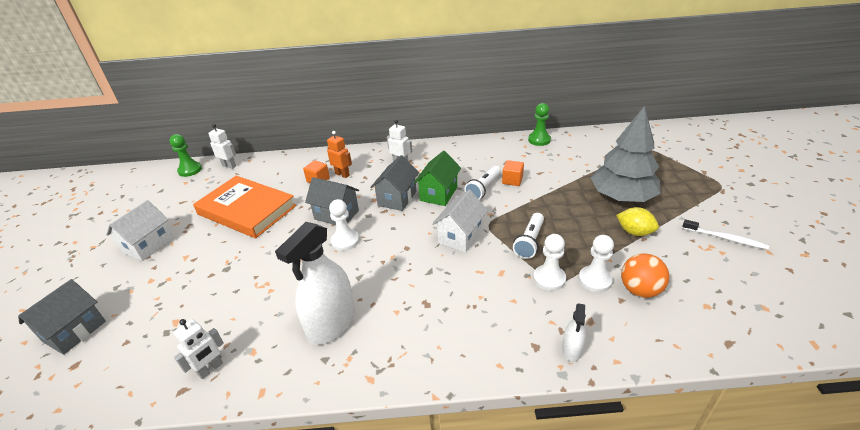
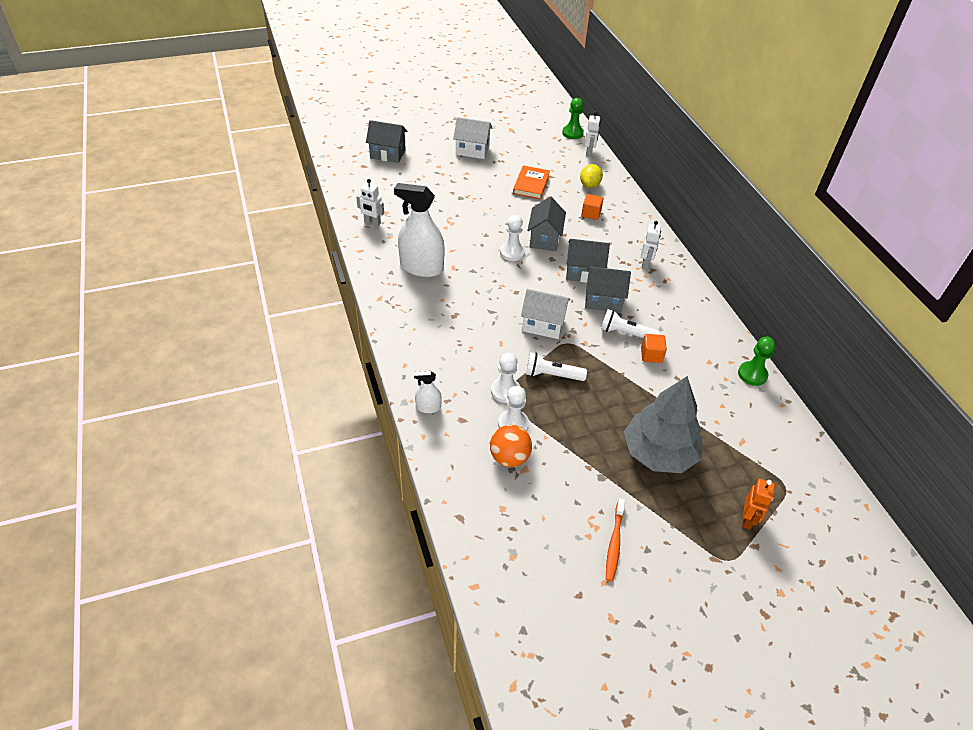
camera: 70 degrees right, 10 degrees up
orange book [193,176,296,238] -> orange book [513,165,550,200], size x0.56
orange robot [327,131,352,178] -> orange robot moved to [742,479,775,530]
green house [414,151,461,206] -> grey house [585,266,631,313]
yellow lemon [616,207,659,236] -> yellow lemon moved to [580,164,603,188]
white toothbrush [682,219,769,250] -> orange toothbrush [606,498,625,581]

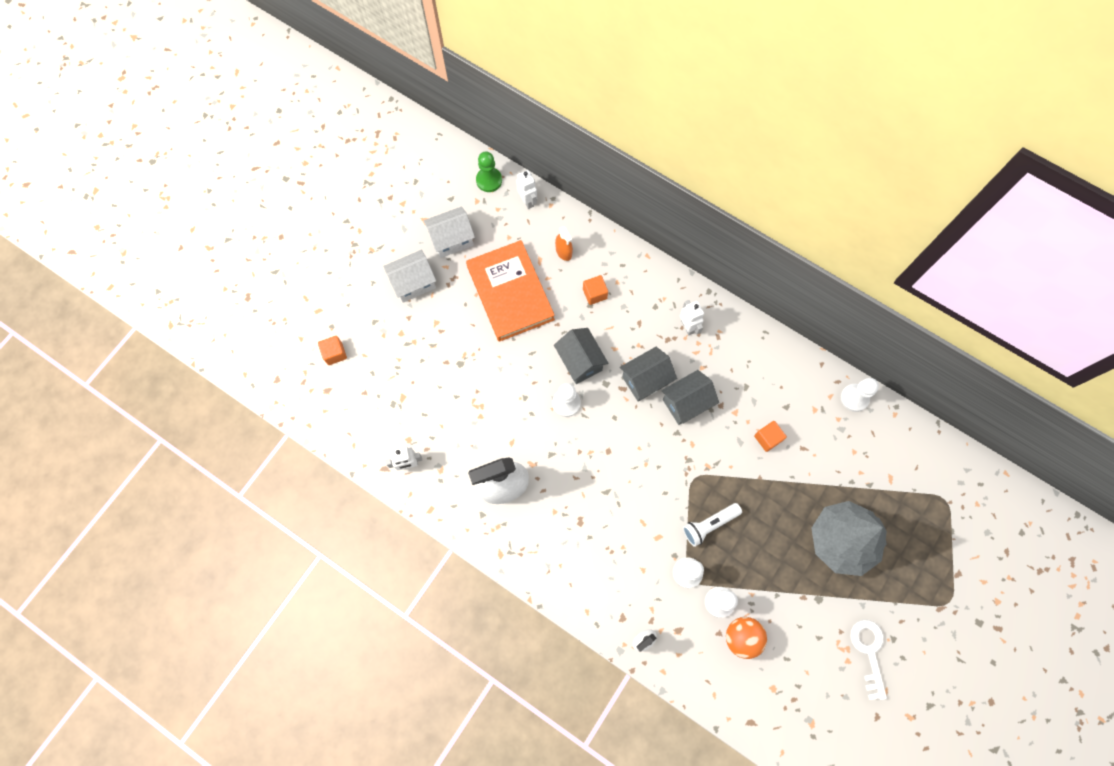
camera: 35 degrees left, 25 degrees up
grey house [366,120,407,163] -> orange cube [318,336,347,365]
orange book [513,165,550,200] -> orange book [466,240,555,342], size x1.78
white house [521,289,570,339] -> white house moved to [424,206,475,258]
yellow lemon [580,164,603,188] -> orange spray bottle [555,226,573,261]
white flashlight [601,309,660,338] -> none
orange toothbrush [606,498,625,581] -> white key [850,620,887,700]
green pawn [738,337,775,386] -> white pawn [841,378,879,412]
orange robot [742,479,775,530] -> none

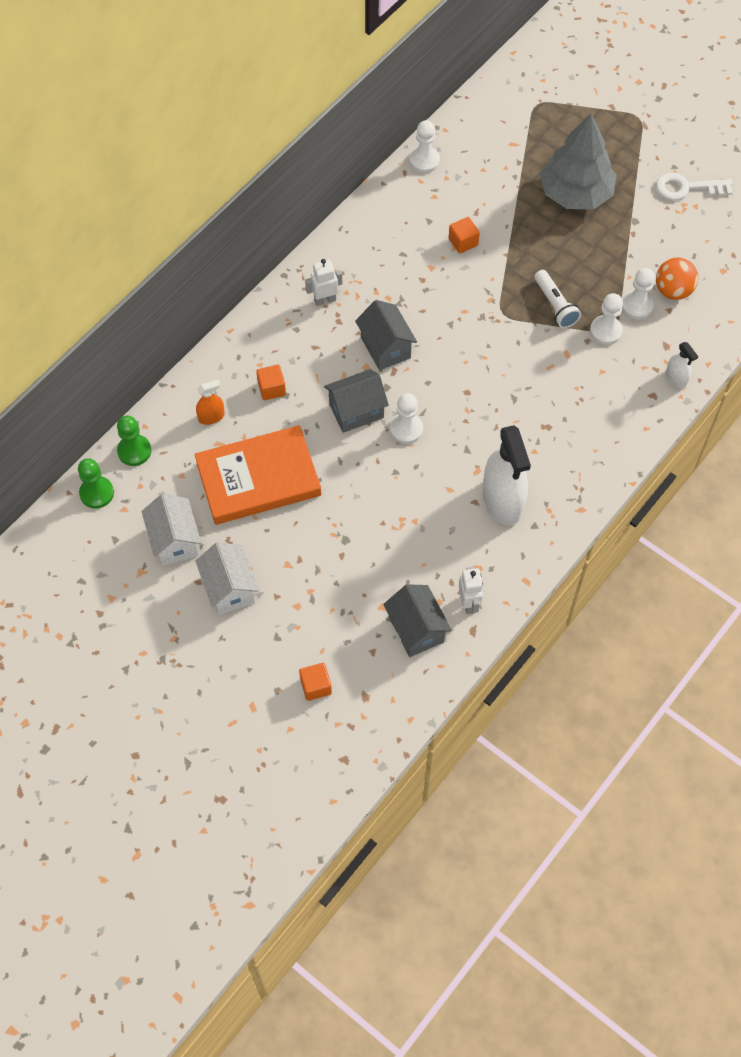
camera: 85 degrees left, 10 degrees down
white robot [516,170,537,209] -> green pawn [117,416,151,466]
grey house [661,370,719,425] -> grey house moved to [383,584,452,657]

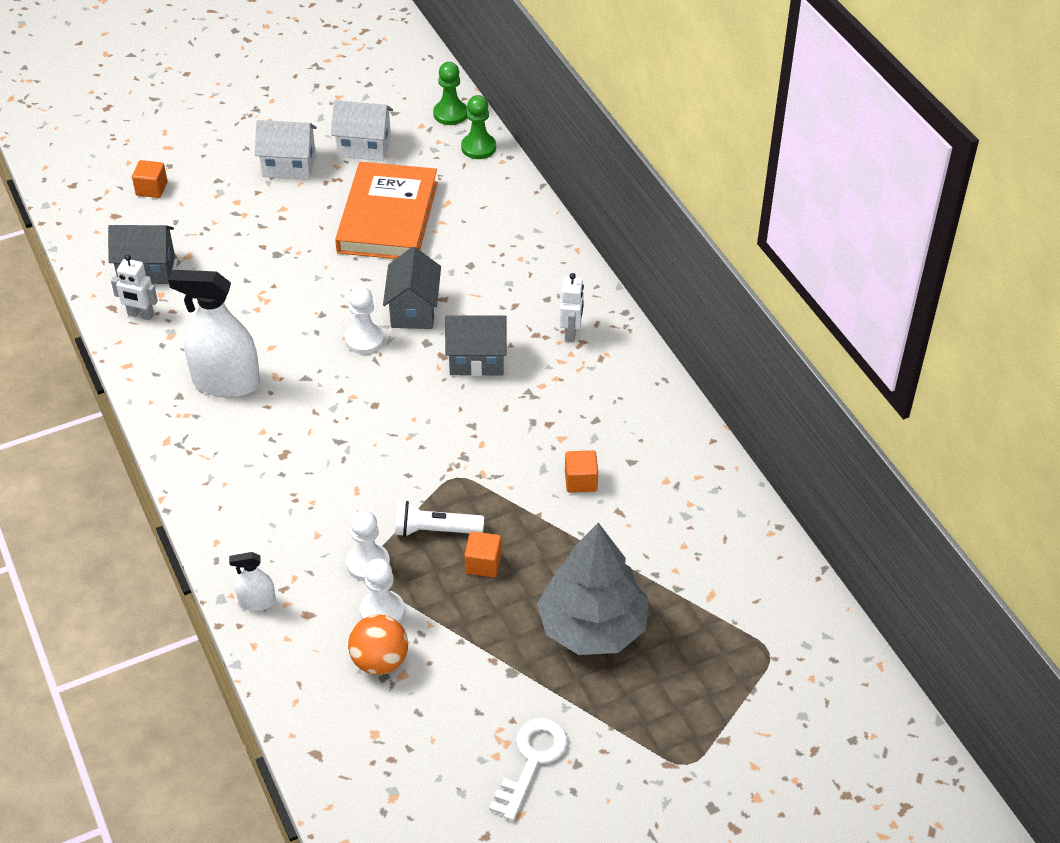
camera: 115 degrees right, 15 degrees down
orange spray bottle [196,380,225,425] -> none
orange cube [256,365,286,400] -> orange cube moved to [464,531,502,577]
white pawn [409,120,440,173] -> none

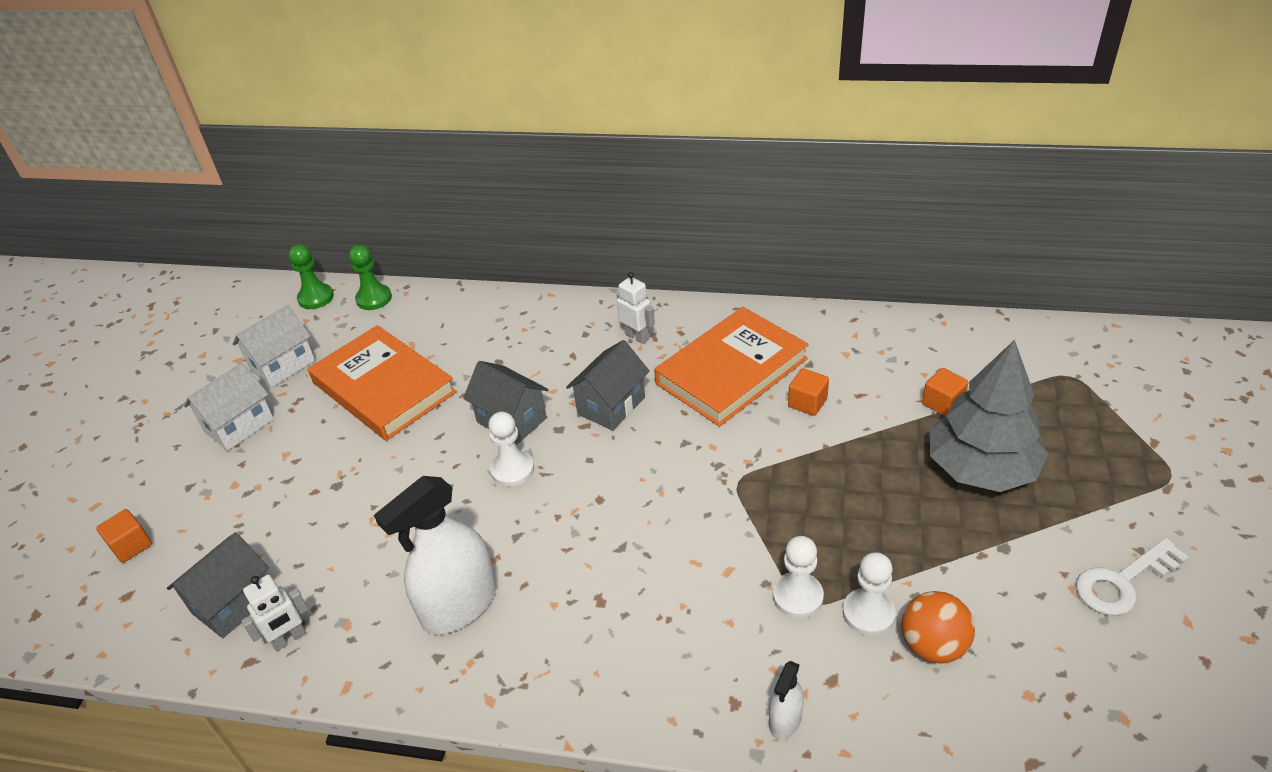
camera: 50 degrees left, 5 degrees down
white flashlight [395,501,484,537] -> none
orange cube [464,531,502,577] -> orange cube moved to [922,368,969,416]
white key [489,718,568,821] -> white key turned 90 degrees counterclockwise [1076,538,1189,615]
none -> orange book [654,307,809,427]

